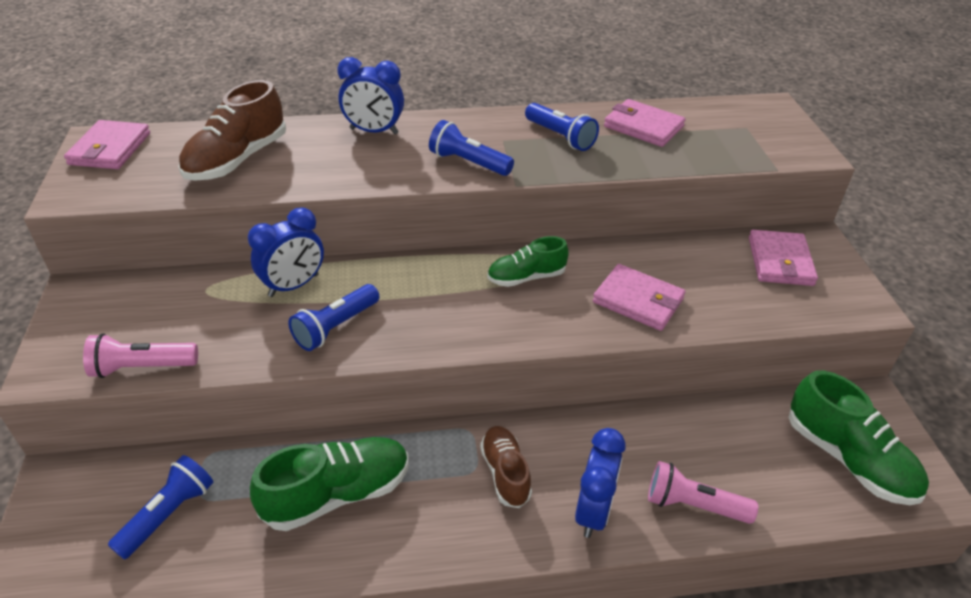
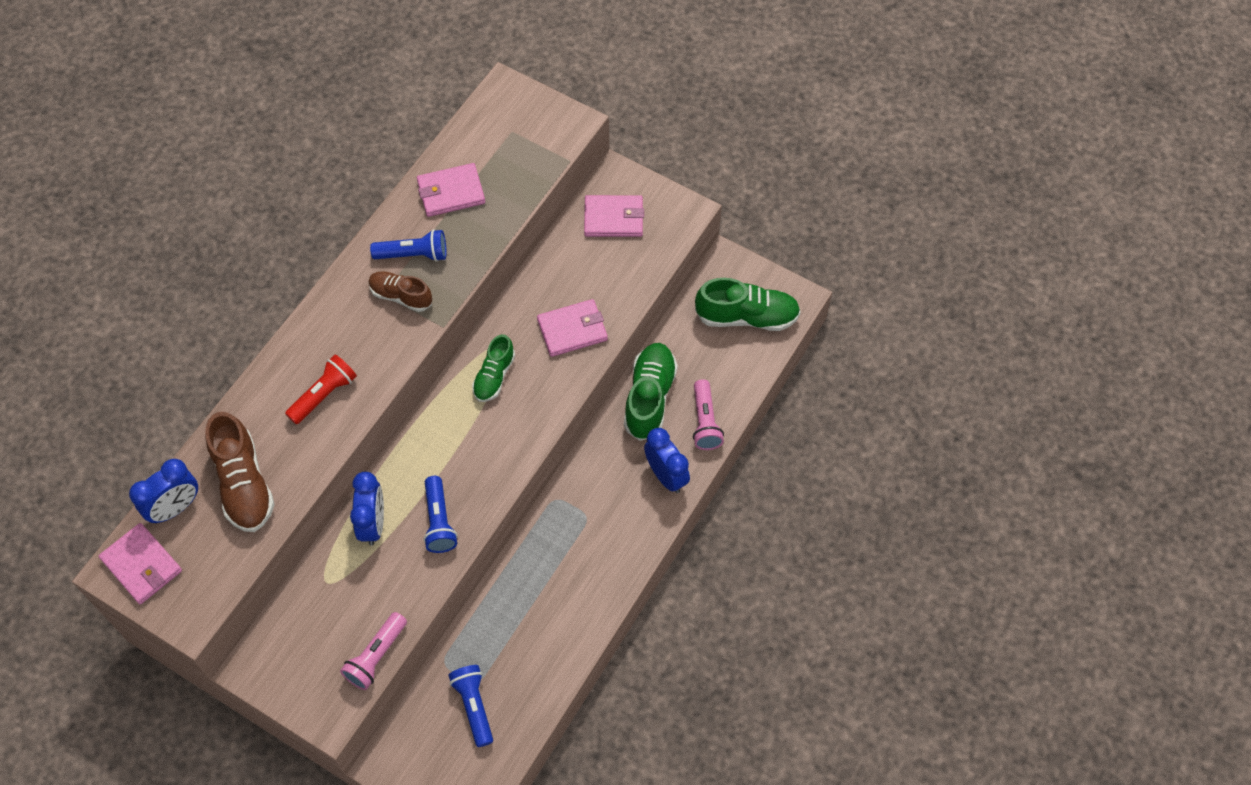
camera: 50 degrees left, 20 degrees up
green shoe [250,437,409,531] -> green shoe moved to [624,343,678,441]
blue clock [337,57,404,134] -> blue clock moved to [129,459,198,523]
blue flashlight [429,120,514,176] -> none
brown shoe [480,426,532,508] -> brown shoe moved to [368,271,432,312]
pink flashlight [648,461,758,524] -> pink flashlight turned 60 degrees counterclockwise [693,379,724,450]
pink wallet [749,230,818,286] -> pink wallet turned 45 degrees counterclockwise [584,195,644,237]
none -> red flashlight [285,354,357,424]

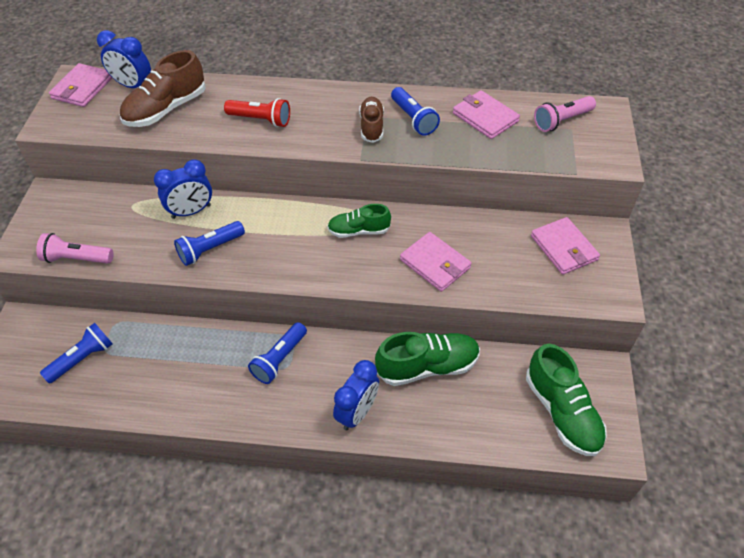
camera: 65 degrees right, 10 degrees down
pink flashlight [693,379,724,450] -> pink flashlight moved to [534,96,596,132]
none -> blue flashlight [248,322,307,384]

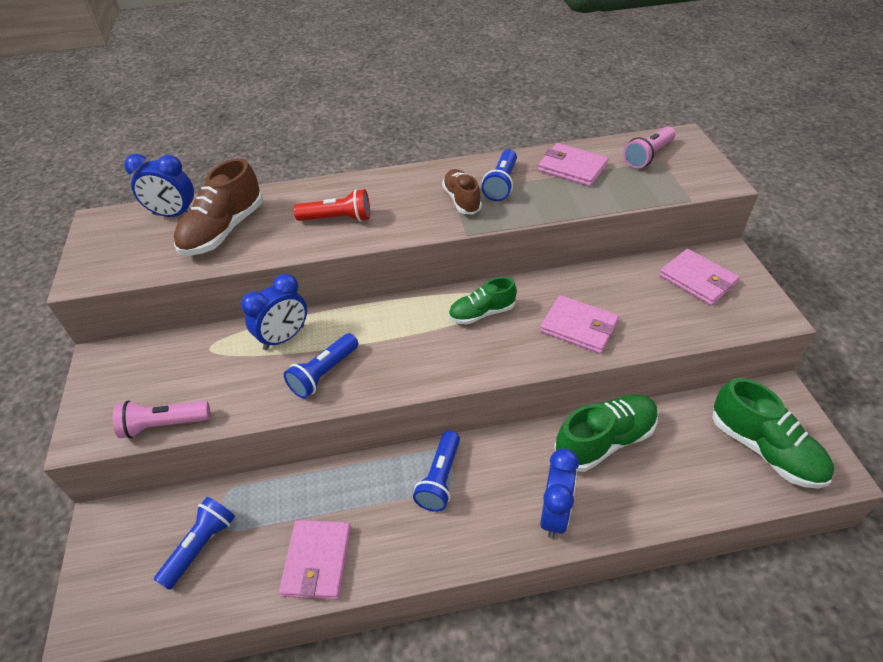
camera: 15 degrees left, 5 degrees down
pink wallet [49,63,112,107] -> pink wallet moved to [279,520,351,600]
blue flashlight [391,87,440,136] -> blue flashlight turned 60 degrees clockwise [481,149,517,201]

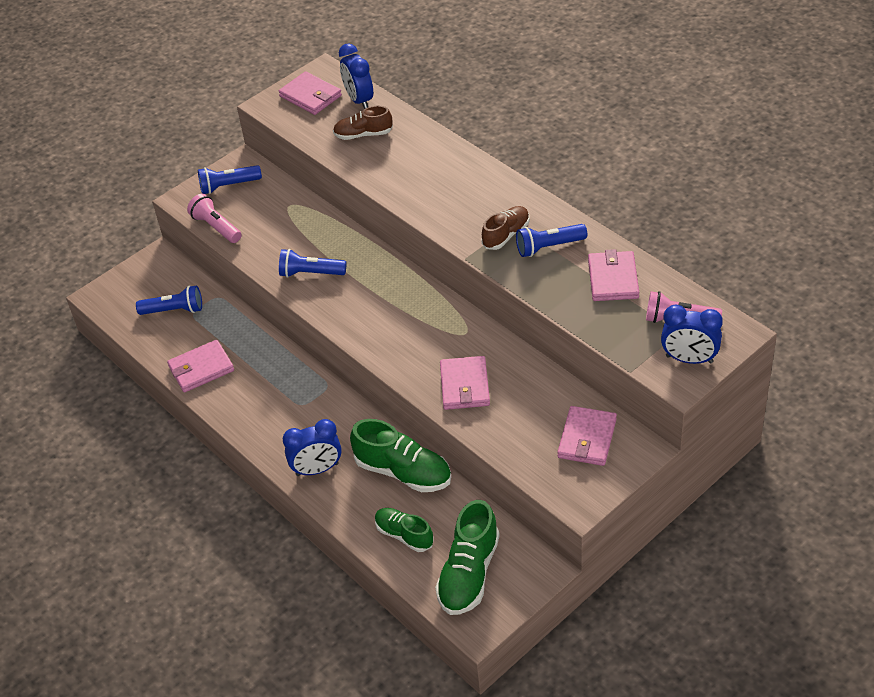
camera: 60 degrees right, 0 degrees up
brown shoe [174,158,263,256] -> brown shoe [333,106,393,140], size x0.62
blue clock [241,274,307,350] -> blue clock moved to [661,304,723,364]
red flashlight [294,189,370,222] -> none
blue flashlight [413,431,460,512] -> blue flashlight moved to [198,165,262,194]
green shoe [449,277,517,325] -> green shoe moved to [375,508,434,552]
none -> pink wallet [279,71,342,115]

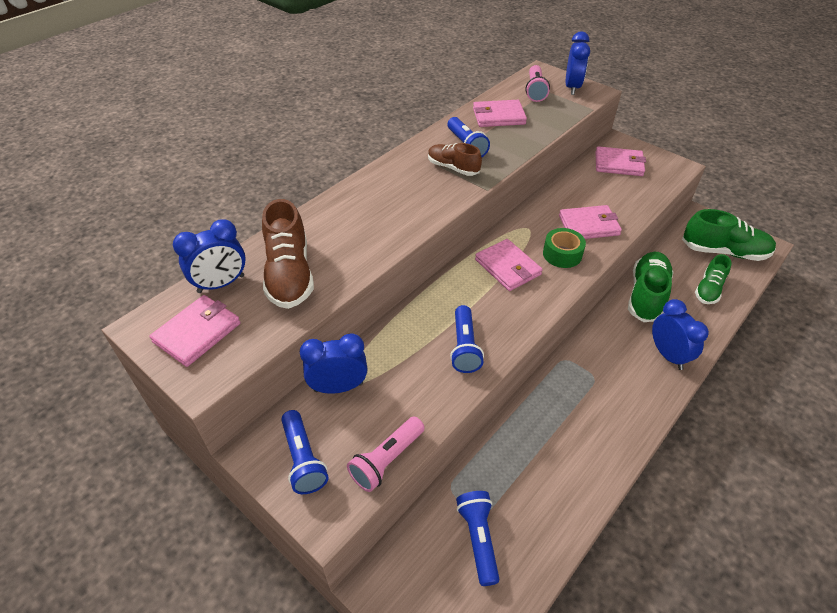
camera: 100 degrees left, 0 degrees up
pink wallet [167,340,234,393] -> pink wallet moved to [475,239,543,291]
brown shoe [333,106,393,140] -> brown shoe [262,199,314,309], size x1.61
none -> blue clock [300,333,367,394]
none -> green tape [543,228,586,268]

